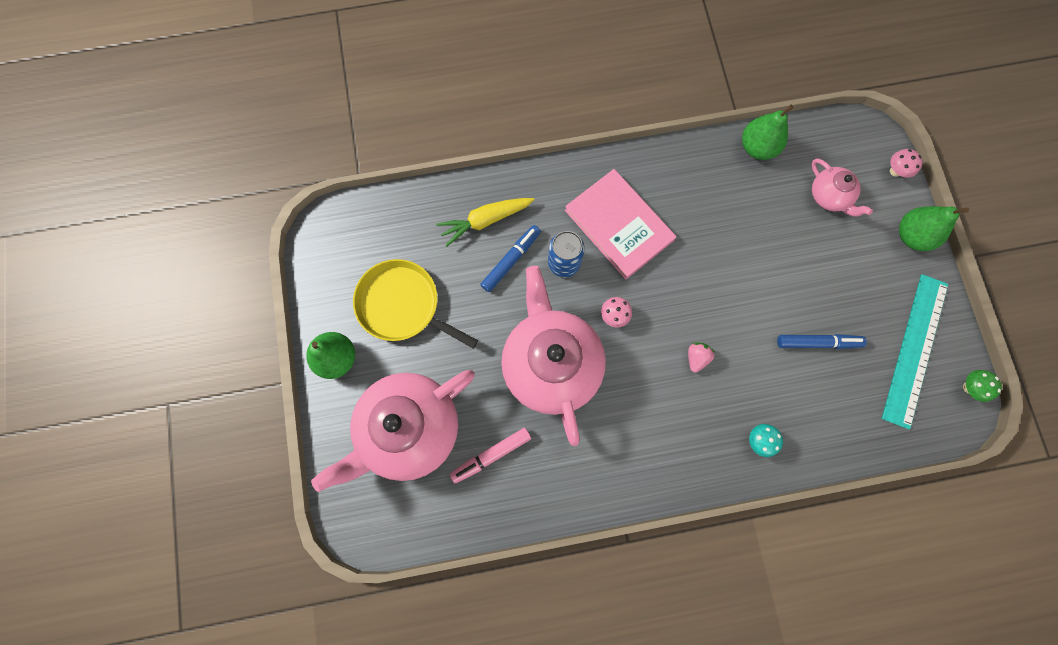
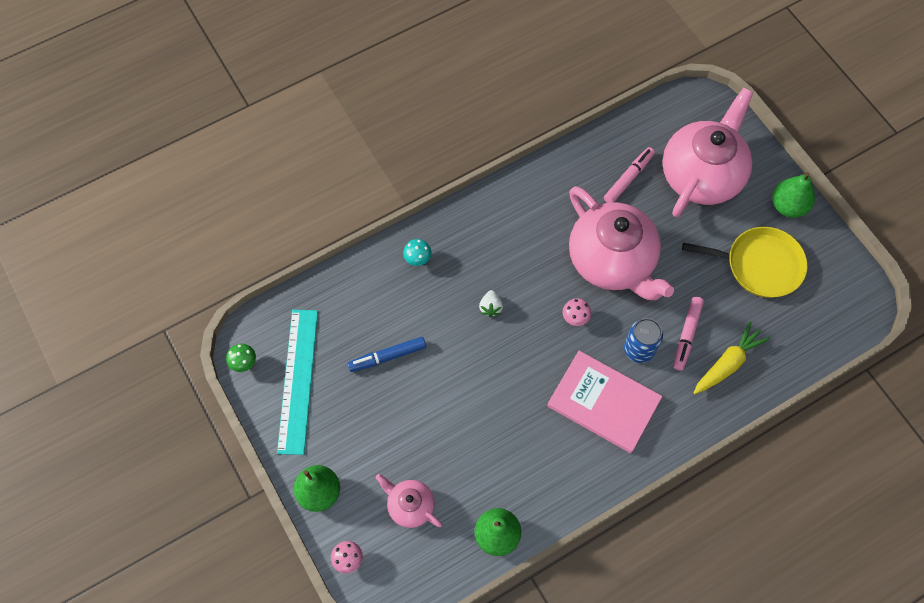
camera: 160 degrees right, 10 degrees down
blue marker [480,225,541,292] -> pink marker [673,297,704,371]
pink strawberry [688,343,715,373] -> white strawberry [479,290,503,317]

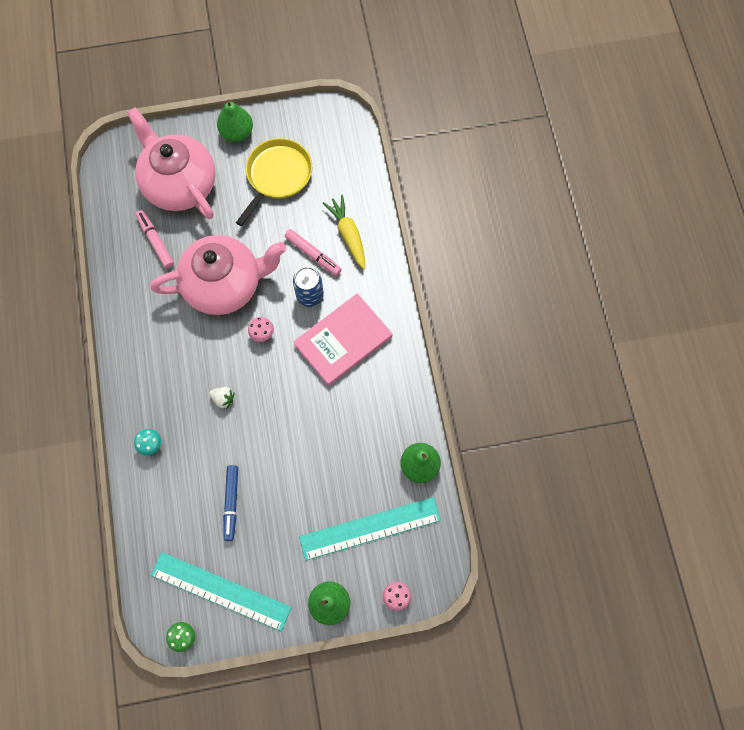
camera: 70 degrees left, 5 degrees up
pink teapot [376,474,442,528] -> turquoise ruler [299,497,441,561]

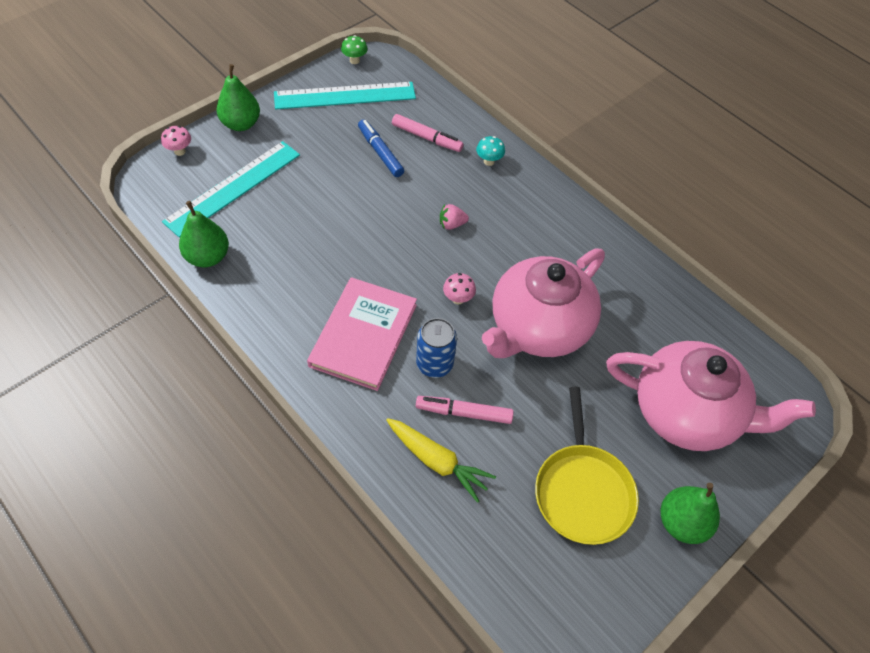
camera: 145 degrees right, 15 degrees down
pink marker [136,210,174,268] -> pink marker moved to [392,114,464,152]
white strawberry [209,387,235,409] -> pink strawberry [440,204,469,230]

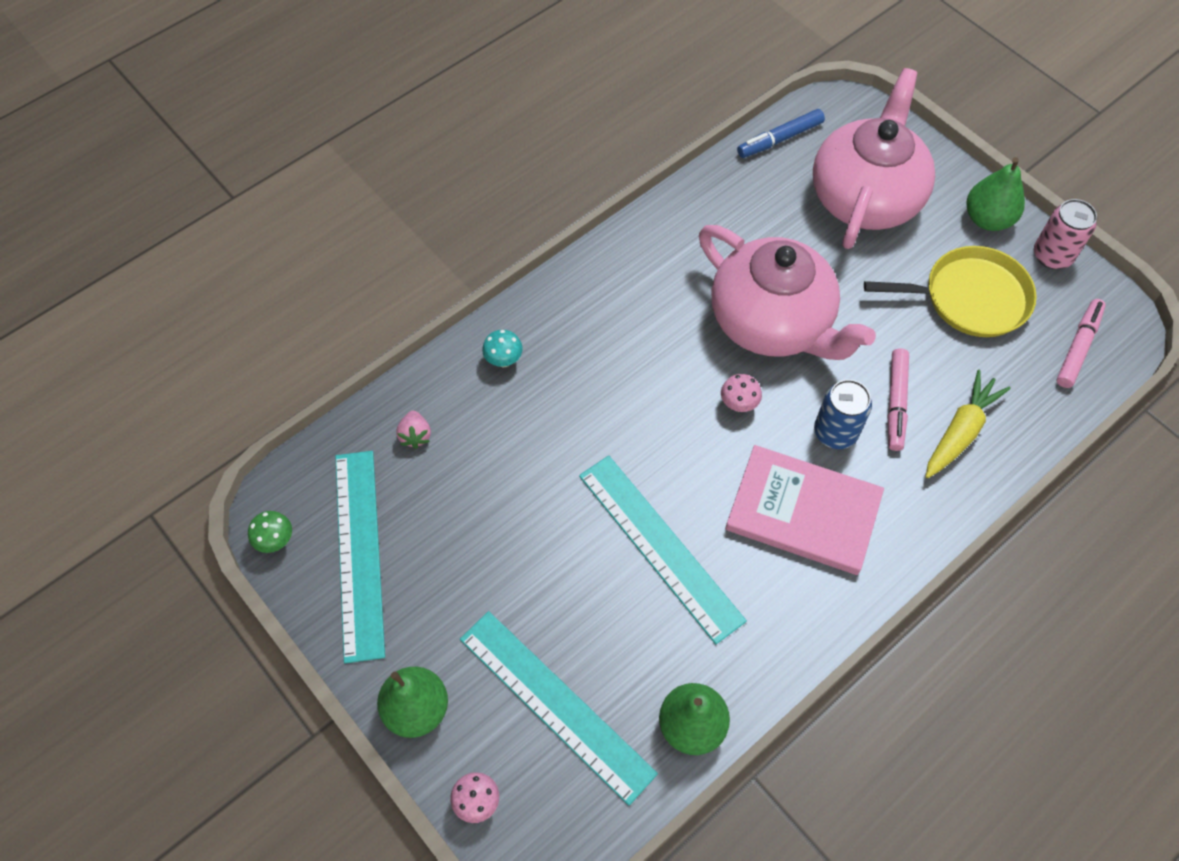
camera: 85 degrees left, 5 degrees up
blue marker [358,119,404,177] -> blue marker moved to [737,109,825,158]
pink marker [392,114,464,152] -> pink marker moved to [1056,299,1106,388]
pink strawberry [440,204,469,230] -> pink strawberry moved to [396,411,431,449]
none -> turquoise ruler [579,456,747,644]
none -> pink can [1034,199,1097,269]

